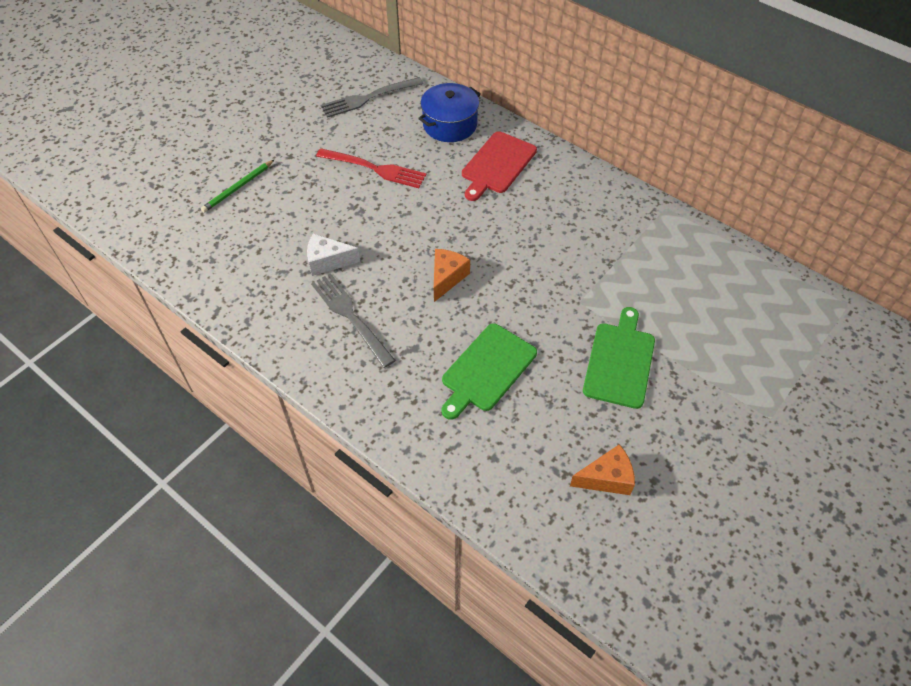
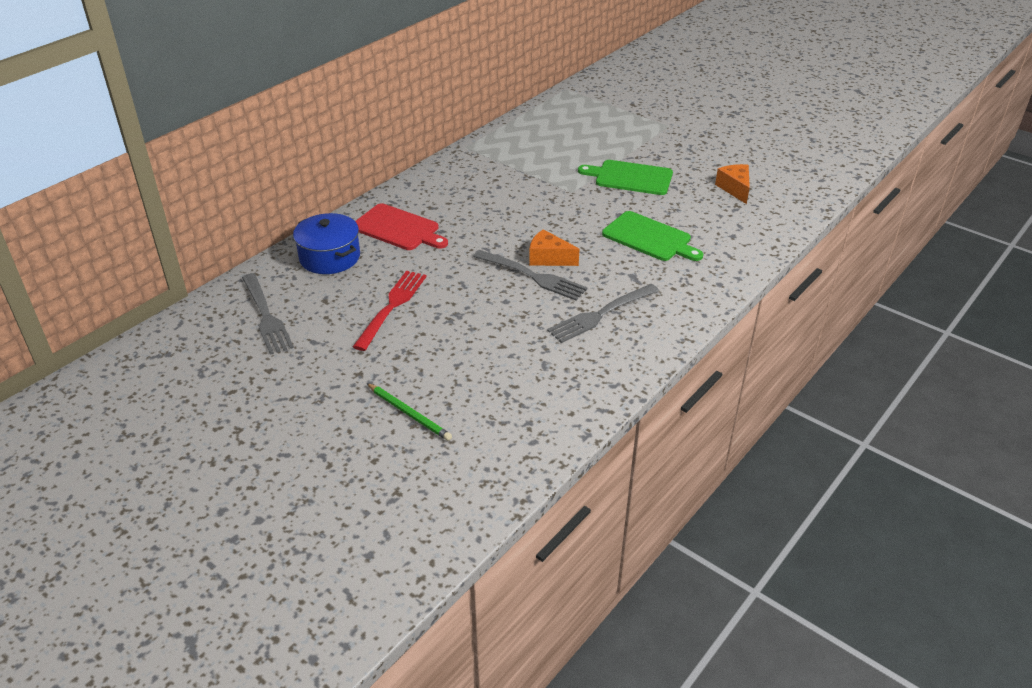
camera: 90 degrees left, 15 degrees down
white cheese [307,234,360,276] -> none
none -> grey fork [473,250,587,301]

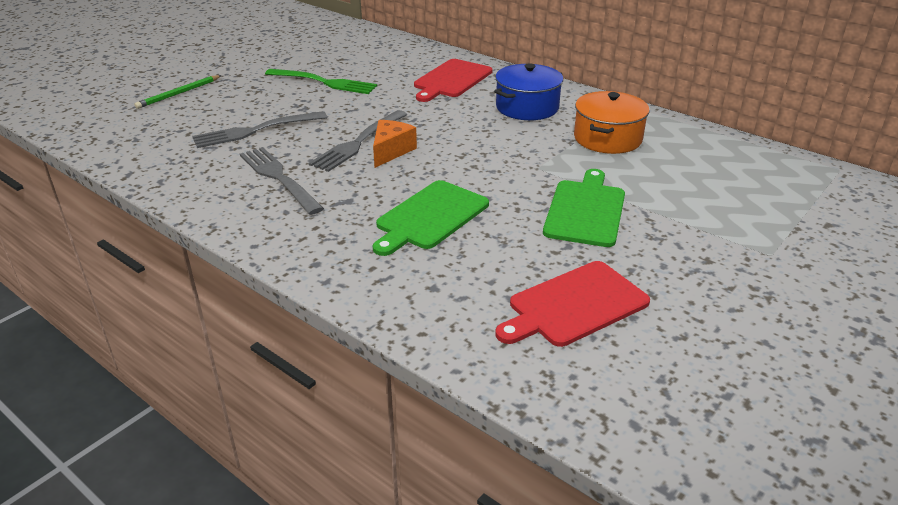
camera: 90 degrees right, 5 degrees down
grey fork [242,273,294,355] -> grey fork moved to [192,111,327,148]
blue pot [293,213,360,274] -> blue pot moved to [494,63,563,120]
red fork [353,271,426,351] -> green fork [265,69,377,94]
orange cheese [715,164,750,204] -> red cutting board [495,261,650,347]
none -> orange pot [574,91,650,154]

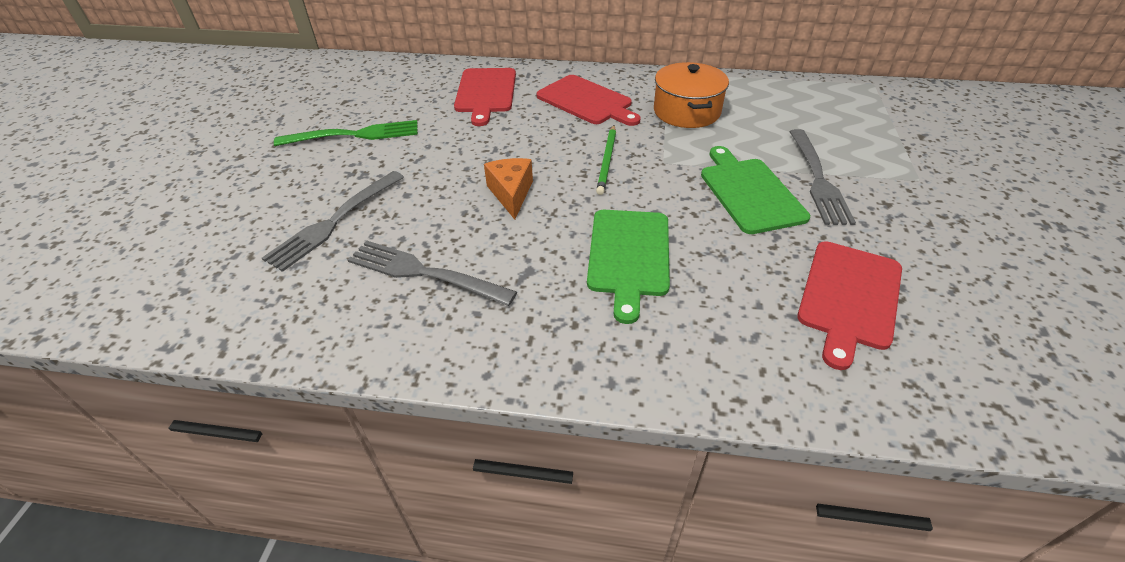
camera: 30 degrees left, 10 degrees up
green pencil [135,75,222,109] -> green pencil moved to [596,125,616,195]
grey fork [309,110,407,172] -> grey fork moved to [789,129,856,225]
blue pot [494,63,563,120] -> red cutting board [536,75,641,126]

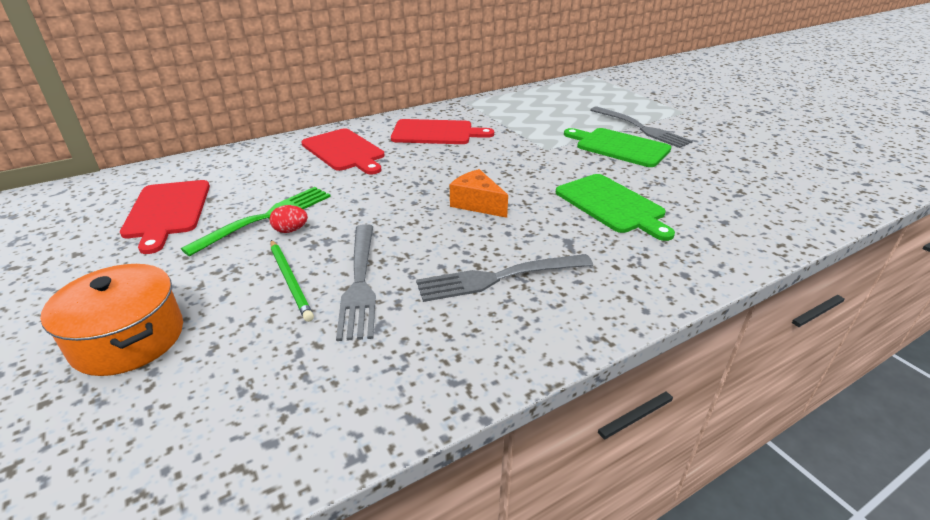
camera: 40 degrees left, 10 degrees down
green pencil [596,125,616,195] -> green pencil moved to [271,240,314,322]
orange pot [654,62,729,128] -> orange pot moved to [40,264,183,376]
red cutting board [797,241,902,370] -> red cutting board moved to [120,180,210,254]
none -> red egg [269,205,308,233]

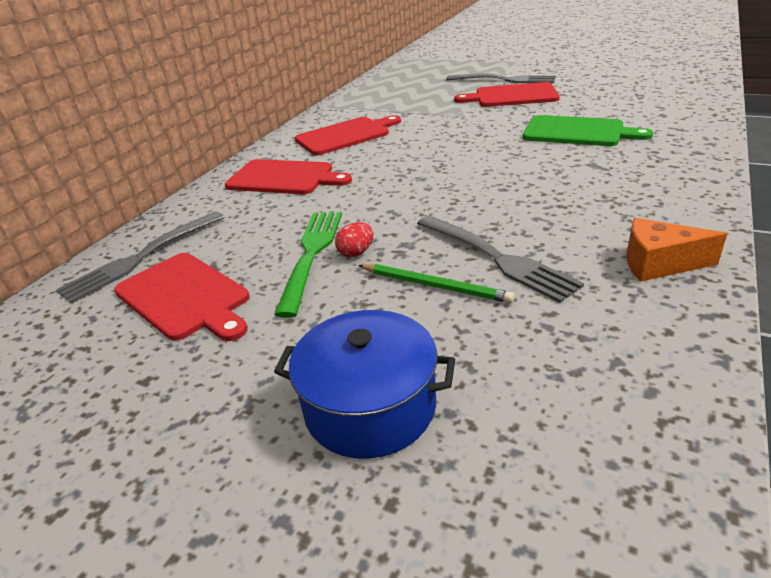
camera: 30 degrees left, 0 degrees up
orange pot [40,264,183,376] -> blue pot [274,310,455,459]
grey fork [416,254,593,302] -> grey fork moved to [56,212,225,303]
orange cheese [450,169,508,218] -> orange cheese moved to [626,218,727,282]
green cutting board [564,128,671,167] -> red cutting board [454,82,560,107]

